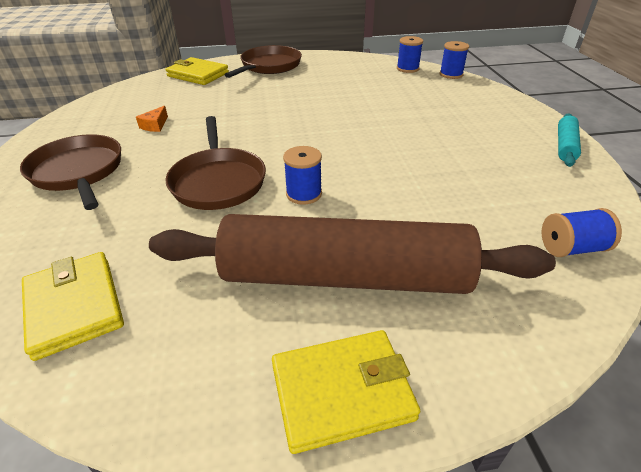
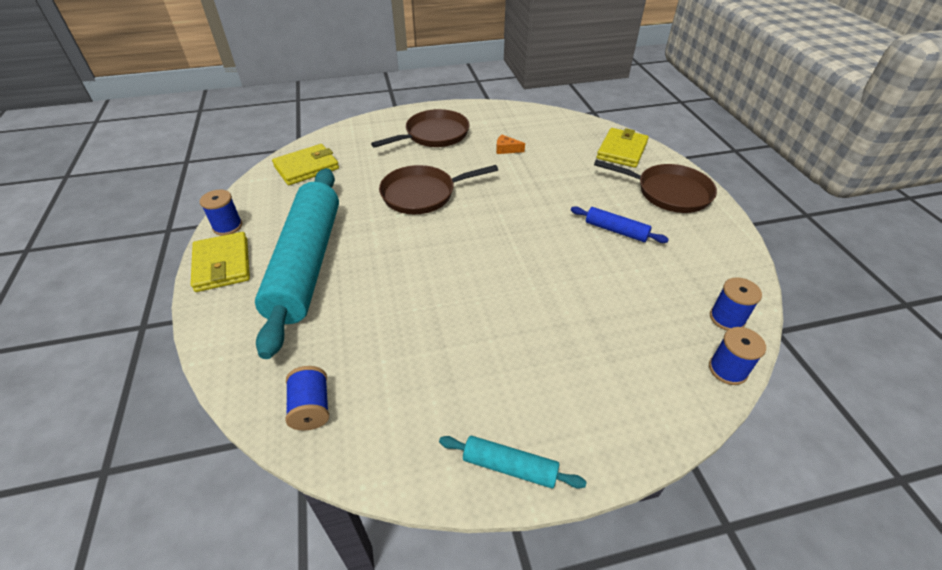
camera: 85 degrees right, 5 degrees up
brown rolling pin [149,214,556,294] -> turquoise rolling pin [255,168,339,359]
blue spool [283,146,322,205] -> blue spool moved to [200,189,242,236]
none -> blue rolling pin [571,206,669,243]

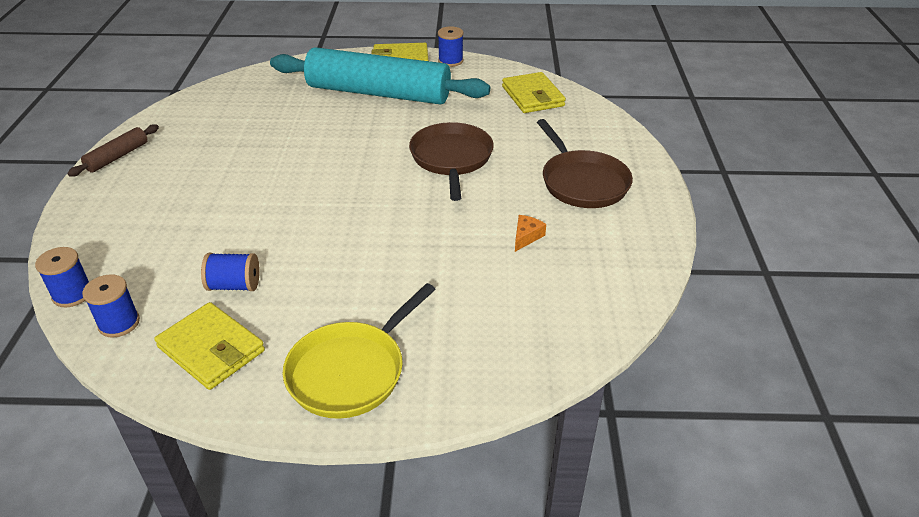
camera: 105 degrees right, 5 degrees down
blue spool [286,366,329,431] -> blue spool moved to [201,253,260,291]
turquoise rolling pin [439,436,586,489] -> brown rolling pin [67,124,159,177]
blue rolling pin [571,206,669,243] -> none
brown pan [594,160,717,213] -> yellow pan [283,283,436,419]
yellow wallet [597,128,649,168] -> yellow wallet moved to [154,302,265,390]

